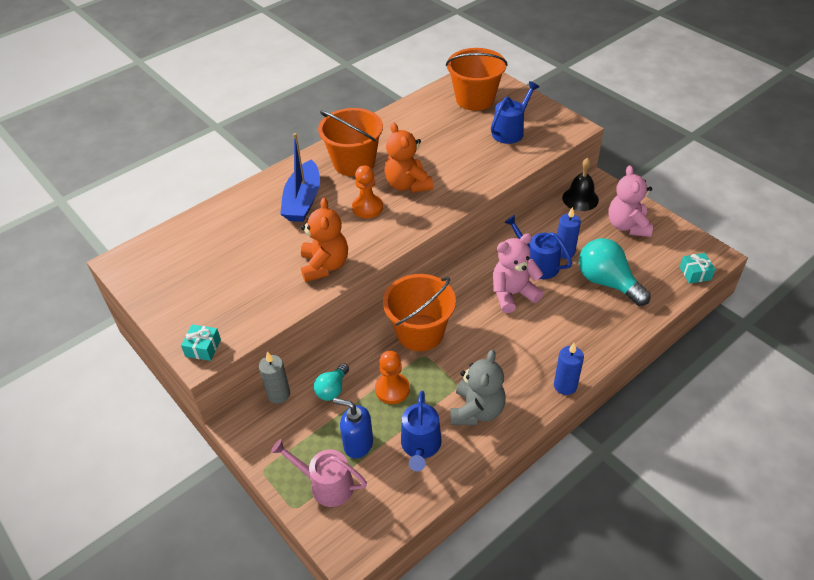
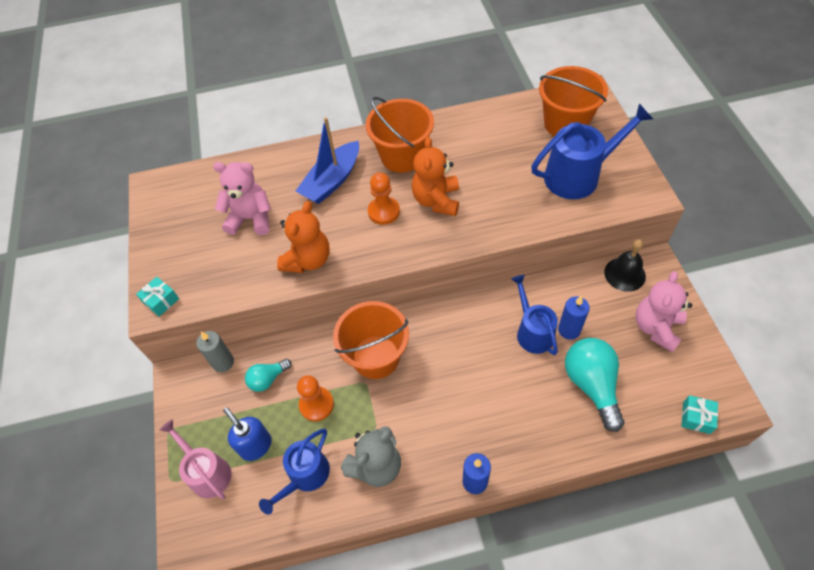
camera: 30 degrees right, 10 degrees up
blue watering can [491,81,539,144] -> blue watering can [531,103,653,199], size x1.50
pink teddy bear [493,233,543,313] -> pink teddy bear moved to [213,162,271,235]

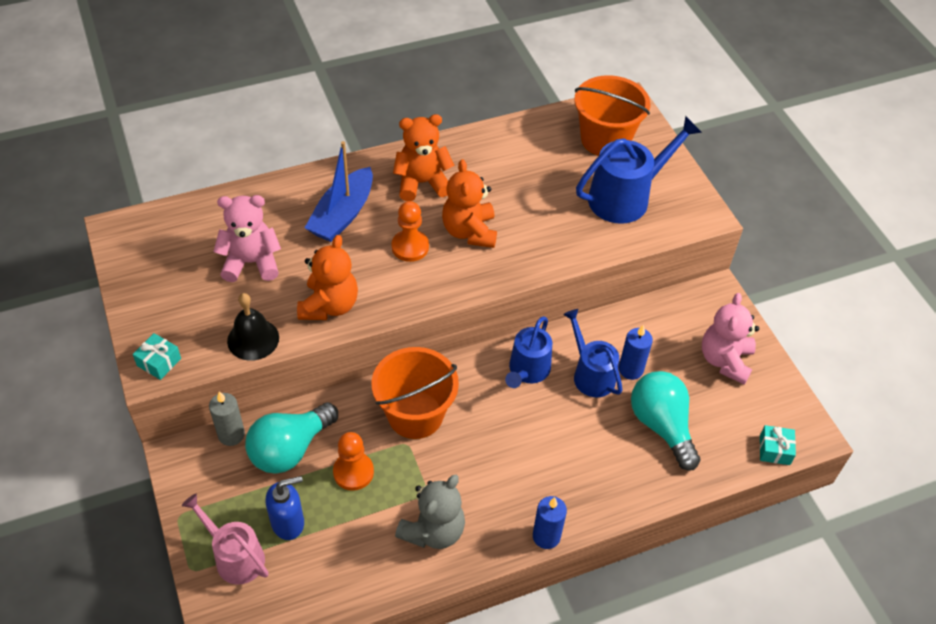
camera: 15 degrees left, 5 degrees down
blue soap dispenser [223,407,272,461] -> blue soap dispenser turned 120 degrees clockwise [265,476,304,540]
turquoise light bulb [245,359,292,392] -> turquoise light bulb [245,402,338,474], size x1.82
blue watering can [259,429,330,514] -> blue watering can moved to [505,316,552,388]
orange bucket [365,97,434,173] -> orange teddy bear [393,114,455,201]
black bell [604,240,646,292] -> black bell moved to [227,293,279,361]

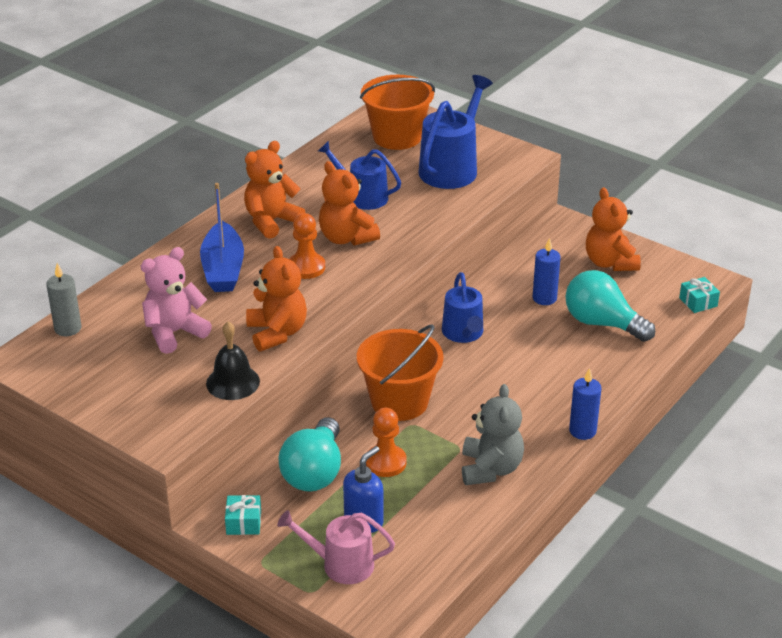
camera: 30 degrees left, 15 degrees down
turquoise gift [133,333,181,380] -> turquoise gift moved to [225,495,261,535]
grey candle [209,391,245,446] -> grey candle moved to [46,263,81,336]
blue watering can [563,309,622,397] -> blue watering can moved to [318,141,401,210]
pink teddy bear [702,293,759,385] -> orange teddy bear [586,188,641,271]

